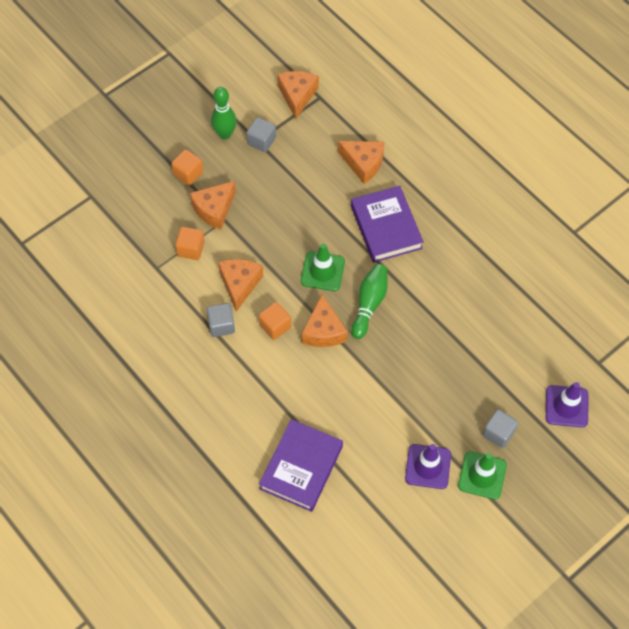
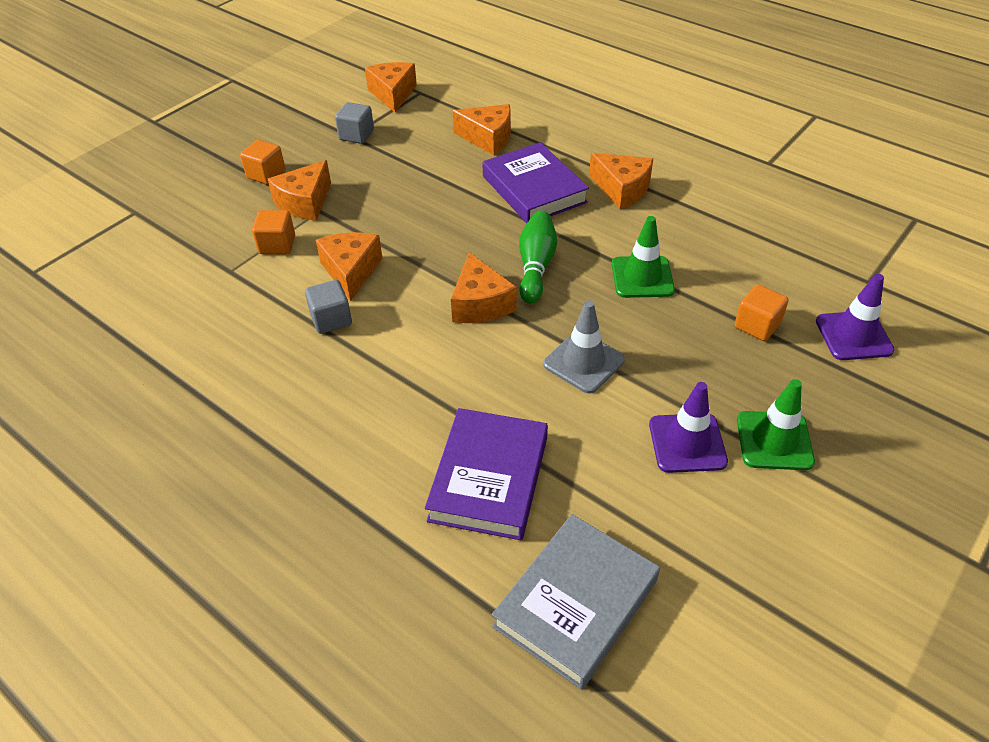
camera: 10 degrees left, 15 degrees down
green bowling pin [211,87,237,139] -> none
orange cube [259,302,291,340] -> orange cube moved to [734,284,789,341]
green traffic cone [301,244,345,291] -> green traffic cone moved to [612,216,675,298]
grey cube [483,409,518,448] -> none
none -> grey book [492,514,660,690]
none -> grey traffic cone [543,300,625,393]
none -> orange cheese [589,153,653,209]

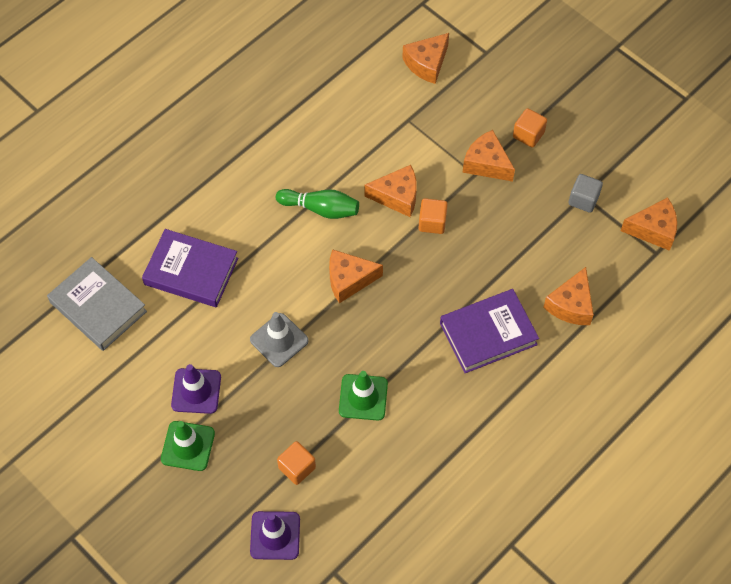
camera: 95 degrees right, 15 degrees up
orange cube [252,210,295,254] -> orange cube moved to [419,198,448,234]
grey cube [305,280,352,334] -> none
green bowling pin [519,211,557,304] -> green bowling pin moved to [276,189,359,219]
orange cheese [589,153,653,209] -> orange cheese moved to [402,33,449,84]

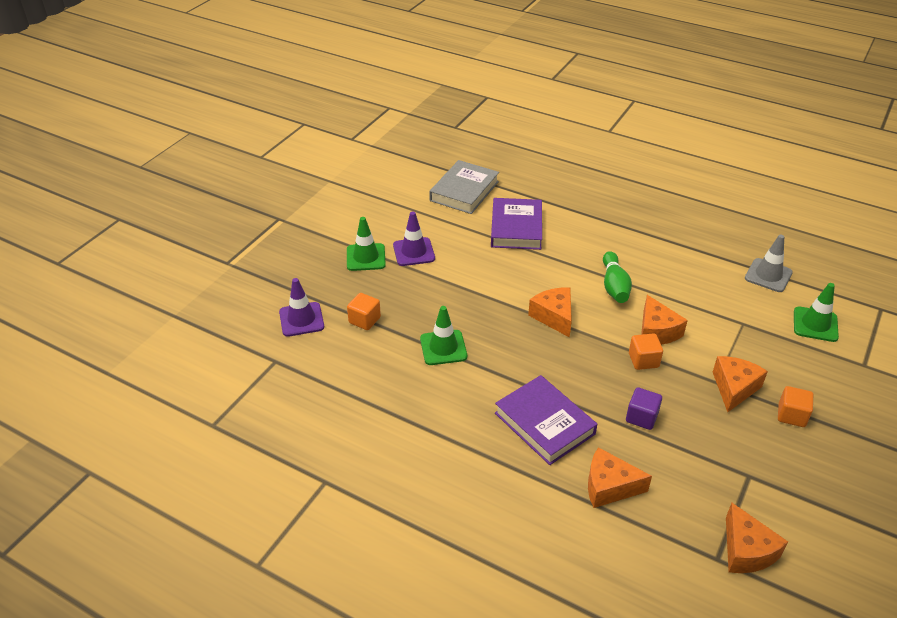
camera: 75 degrees right, 20 degrees down
grey traffic cone [250,312,309,367] -> grey traffic cone moved to [745,235,793,292]
orange cheese [402,33,449,84] -> green traffic cone [794,283,839,342]
grey cube [568,174,603,213] -> none
none -> purple cube [626,388,662,430]

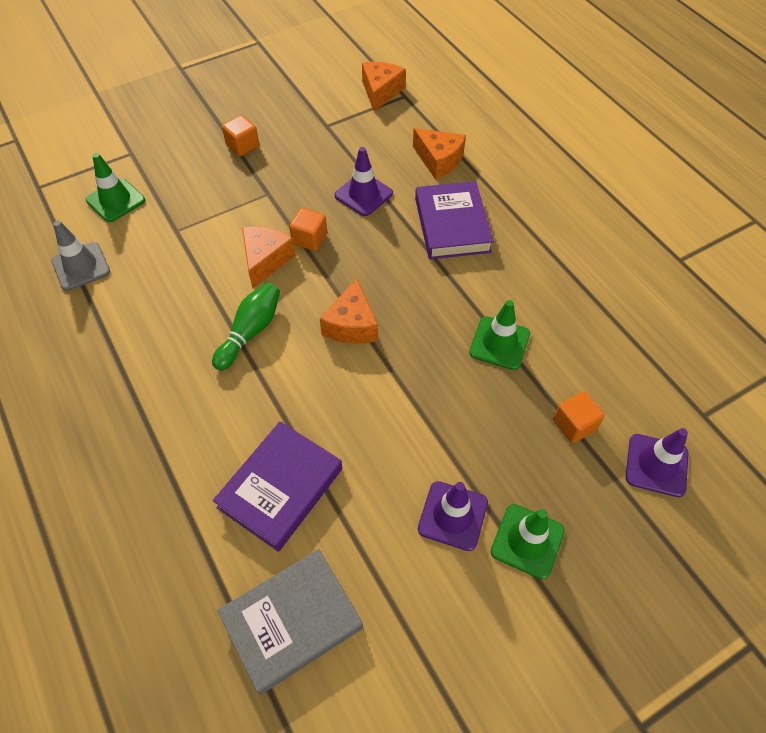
camera: 150 degrees left, 15 degrees up
purple cube [626,388,662,430] -> purple traffic cone [335,147,393,216]
orange cheese [713,356,768,412] -> none

